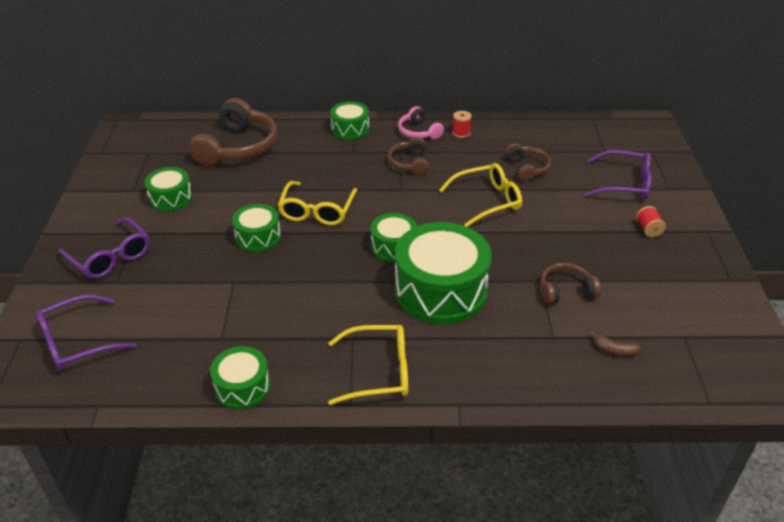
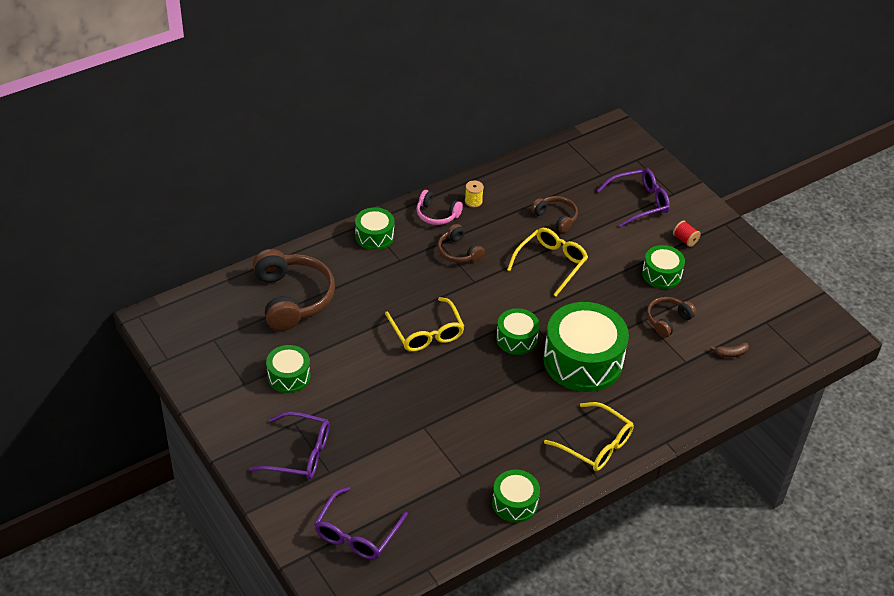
camera: 35 degrees left, 5 degrees up
green drum [232,204,281,252] -> green drum moved to [642,245,685,289]
yellow glasses [328,325,408,405] -> yellow glasses turned 75 degrees clockwise [544,402,634,471]
red spool [452,111,472,138] -> yellow spool [465,180,484,207]

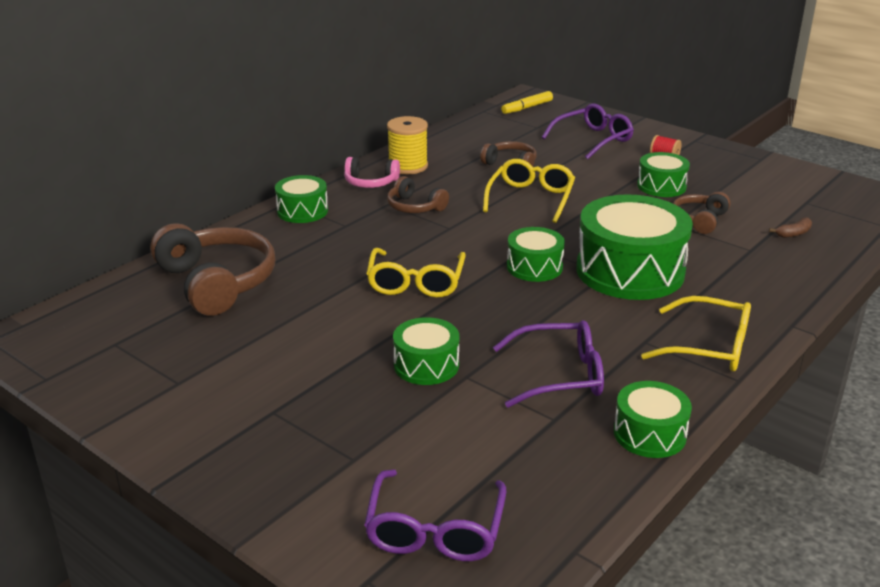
camera: 15 degrees left, 15 degrees down
purple glasses [249,412,329,479] -> purple glasses moved to [493,320,604,408]
green drum [266,345,311,393] -> green drum moved to [393,317,459,385]
yellow glasses [385,297,465,352] -> yellow glasses turned 45 degrees clockwise [366,248,466,297]
yellow spool [465,180,484,207] -> yellow spool [387,116,428,174], size x1.81
none -> yellow marker [501,91,553,114]

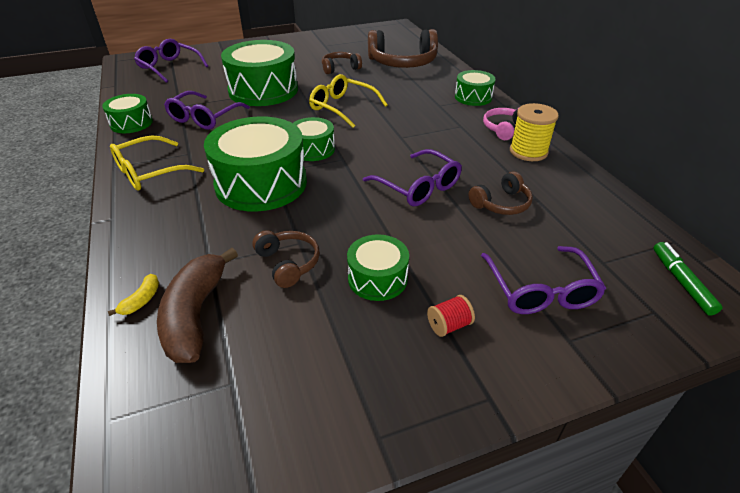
camera: 120 degrees right, 10 degrees up
brown headphones [387,176,449,213] -> brown headphones moved to [322,52,362,74]
green drum [393,317,459,385] -> green drum [221,40,298,106], size x1.90
yellow glasses [483,159,575,223] -> purple glasses [363,149,462,206]
yellow marker [501,91,553,114] -> green marker [653,242,723,316]
brown banana [769,218,812,238] -> brown banana [157,248,238,363], size x2.37
none -> yellow banana [108,274,159,316]

